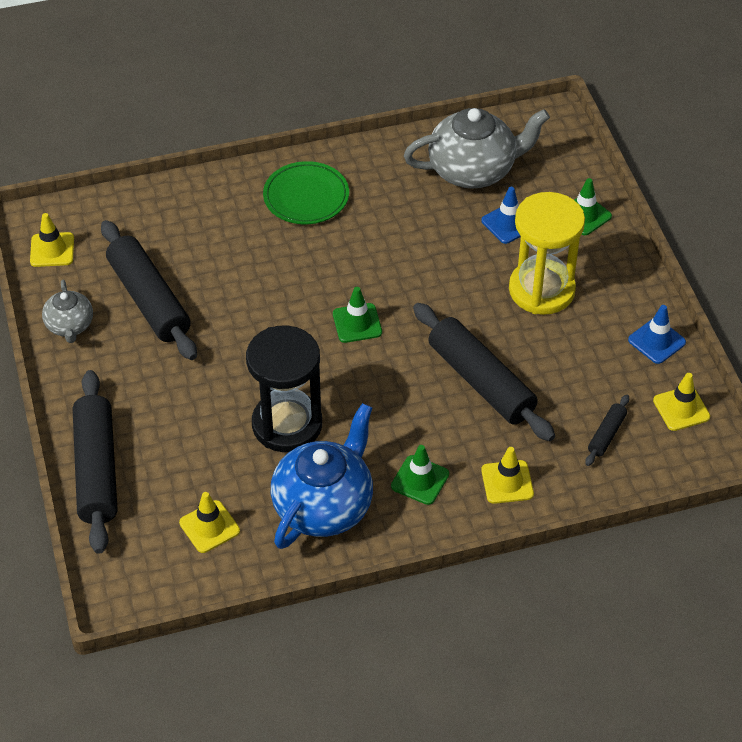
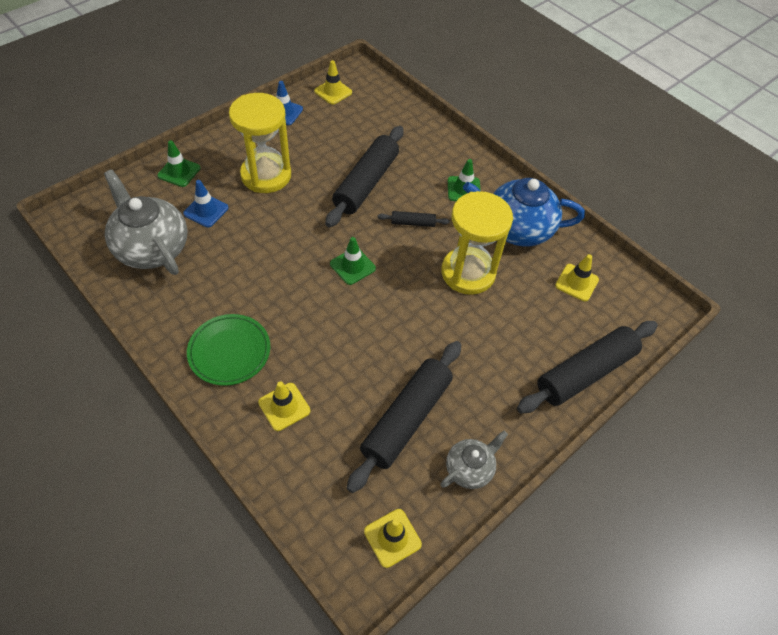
camera: 120 degrees left, 5 degrees up
black hourglass [246,325,322,452] -> yellow hourglass [441,191,513,295]
yellow traffic cone [481,447,534,504] -> yellow traffic cone moved to [258,381,310,431]
black rolling pin [585,395,629,466] -> black rolling pin moved to [378,211,450,227]

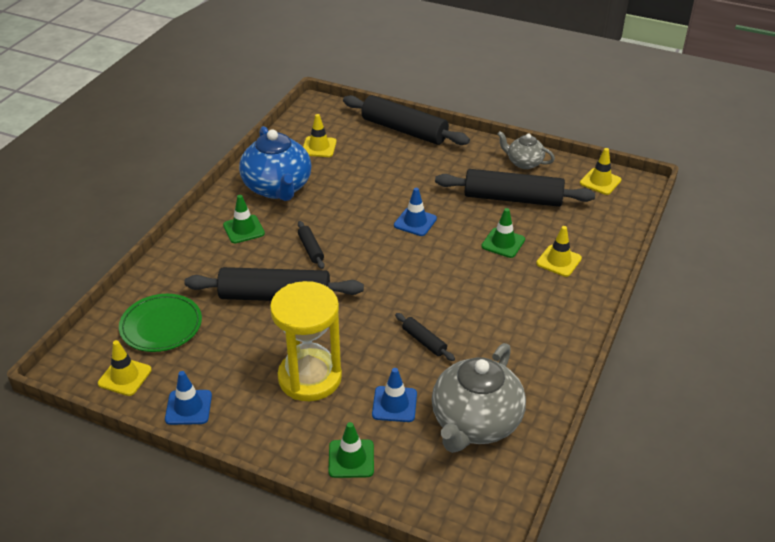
camera: 110 degrees left, 15 degrees down
green plate [187,314,270,386] -> green plate moved to [119,294,202,352]
green traffic cone [330,237,376,285] -> green traffic cone moved to [481,208,525,258]
yellow hourglass [441,191,513,295] -> none
none -> blue traffic cone [394,188,437,236]
none -> black rolling pin [395,313,455,361]

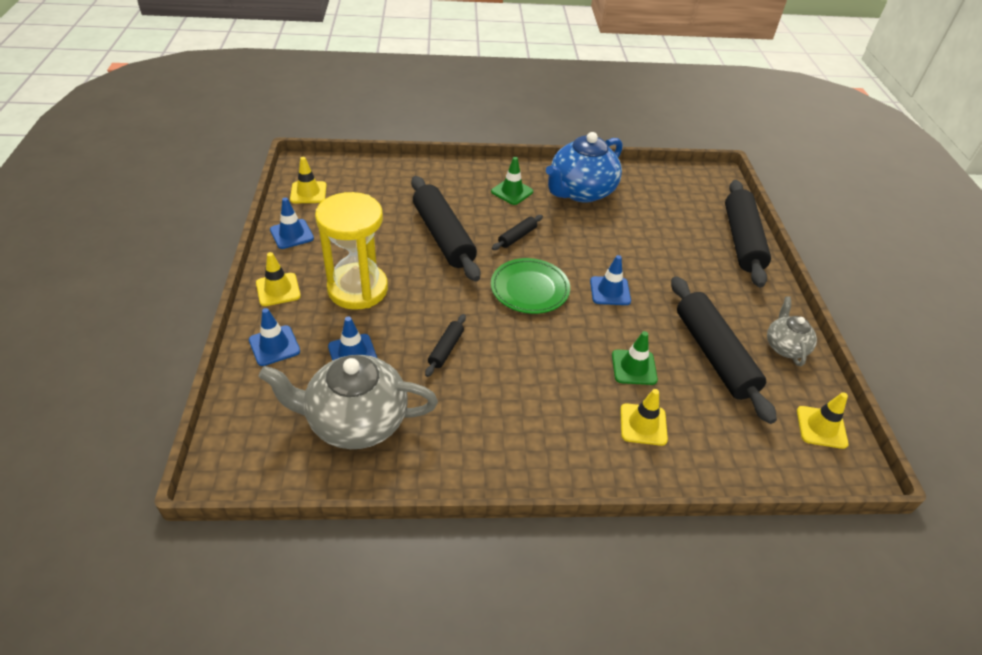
camera: 60 degrees right, 5 degrees up
green plate [119,294,202,352] -> green plate moved to [491,258,570,314]
yellow traffic cone [303,114,337,157] -> yellow traffic cone moved to [256,252,301,306]
green traffic cone [328,422,374,478] -> blue traffic cone [249,308,300,366]

